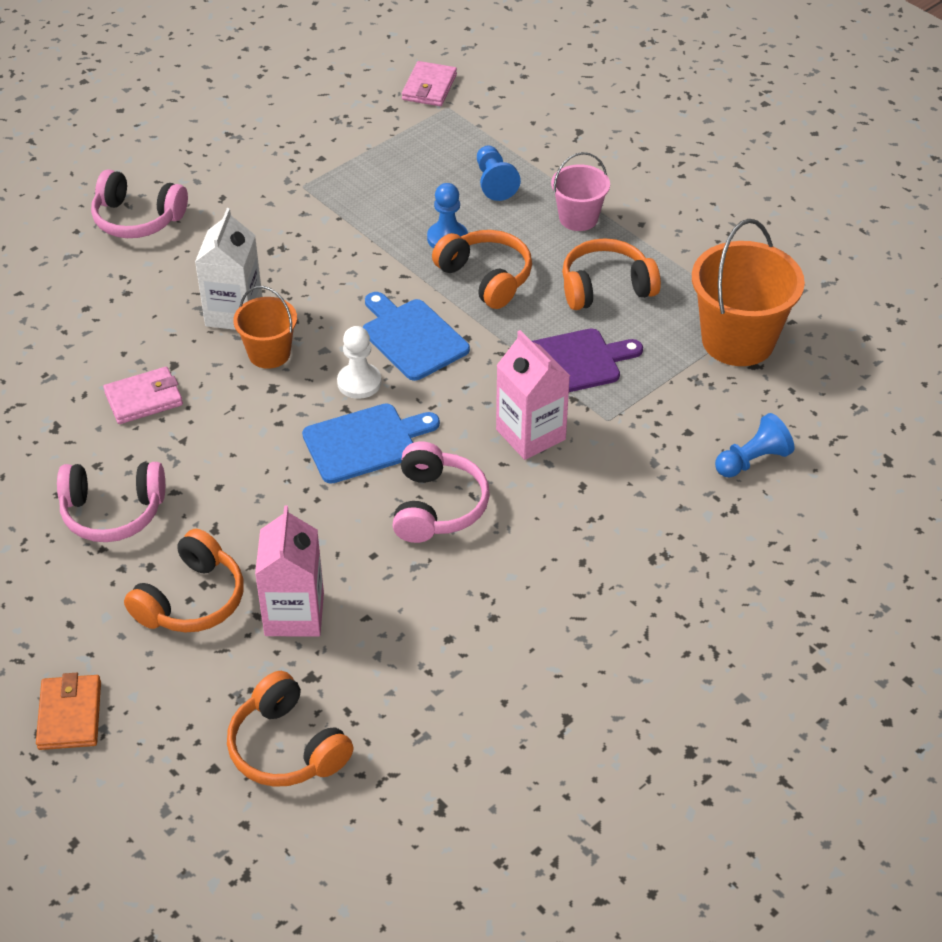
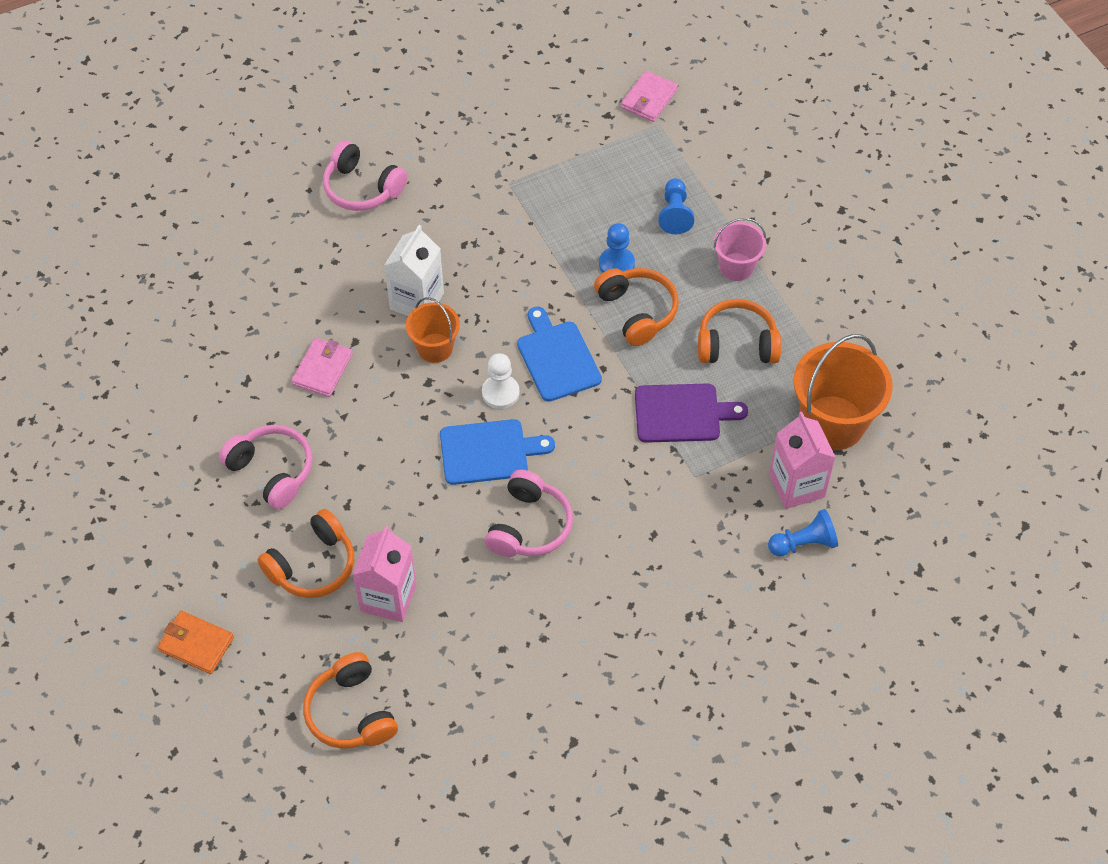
camera: 15 degrees right, 10 degrees up
orange wallet [36,673,101,750] -> orange wallet turned 75 degrees counterclockwise [157,611,234,674]
pink headphones [57,462,165,542] -> pink headphones turned 150 degrees counterclockwise [219,425,313,509]
pink wallet [103,367,183,424] -> pink wallet turned 60 degrees counterclockwise [291,338,353,397]
pink carton [496,330,570,460] -> pink carton moved to [769,412,836,509]

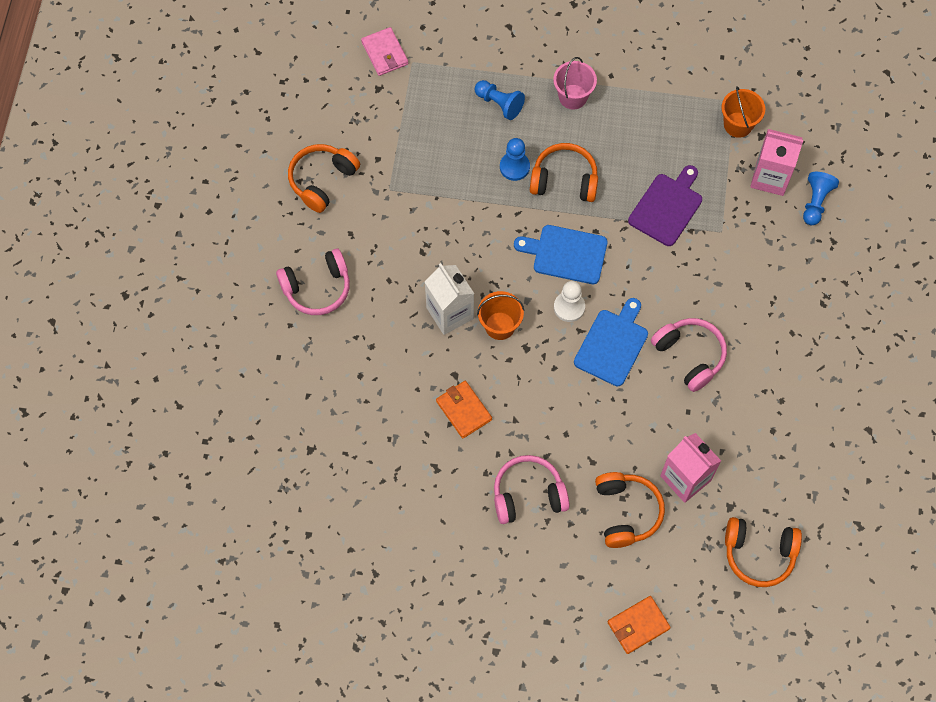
camera: 55 degrees left, 10 degrees up
pink wallet [291,338,353,397] -> orange wallet [436,381,492,438]
orange headphones [698,299,781,363] -> orange headphones moved to [288,144,360,213]
orange bucket [793,334,893,450] -> orange bucket [721,86,765,138], size x0.57

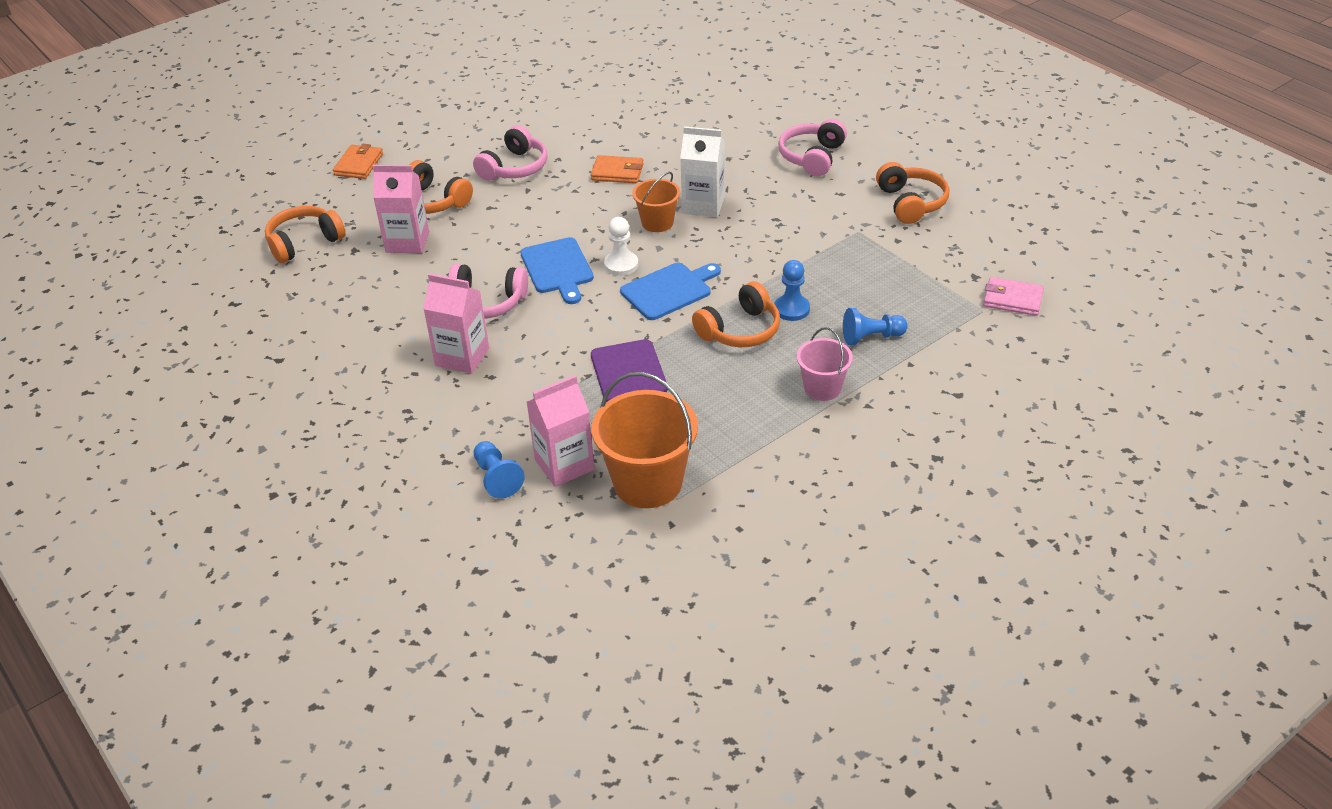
camera: 135 degrees right, 25 degrees down
orange bucket [721,86,765,138] -> orange bucket [591,372,698,508], size x1.75
none -> pink carton [423,273,489,374]

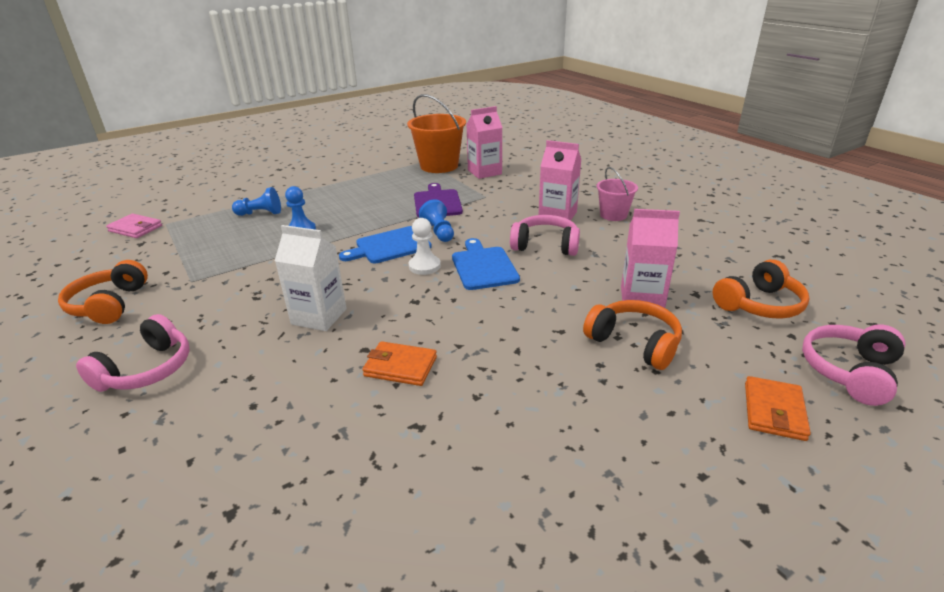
camera: 175 degrees left, 10 degrees down
pink headphones [473,125,547,181] -> pink headphones moved to [802,325,905,406]
blue pawn [474,441,525,499] -> blue pawn moved to [419,200,454,242]
orange bucket [632,172,680,232] -> none
orange headphones [692,281,780,347] -> none
pink bucket [797,327,853,401] -> pink bucket moved to [596,167,638,221]

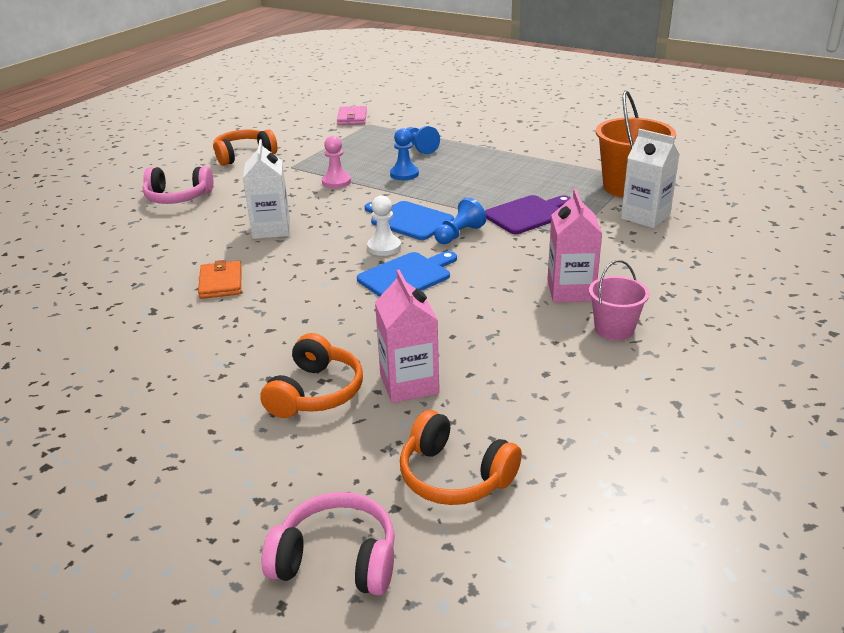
camera: 65 degrees right, 0 degrees up
pink carton [466,106,503,179] -> white carton [621,129,680,228]
pink headphones [510,215,580,256] -> none
orange wallet [745,376,811,441] -> none
none -> pink pawn [322,136,351,188]

